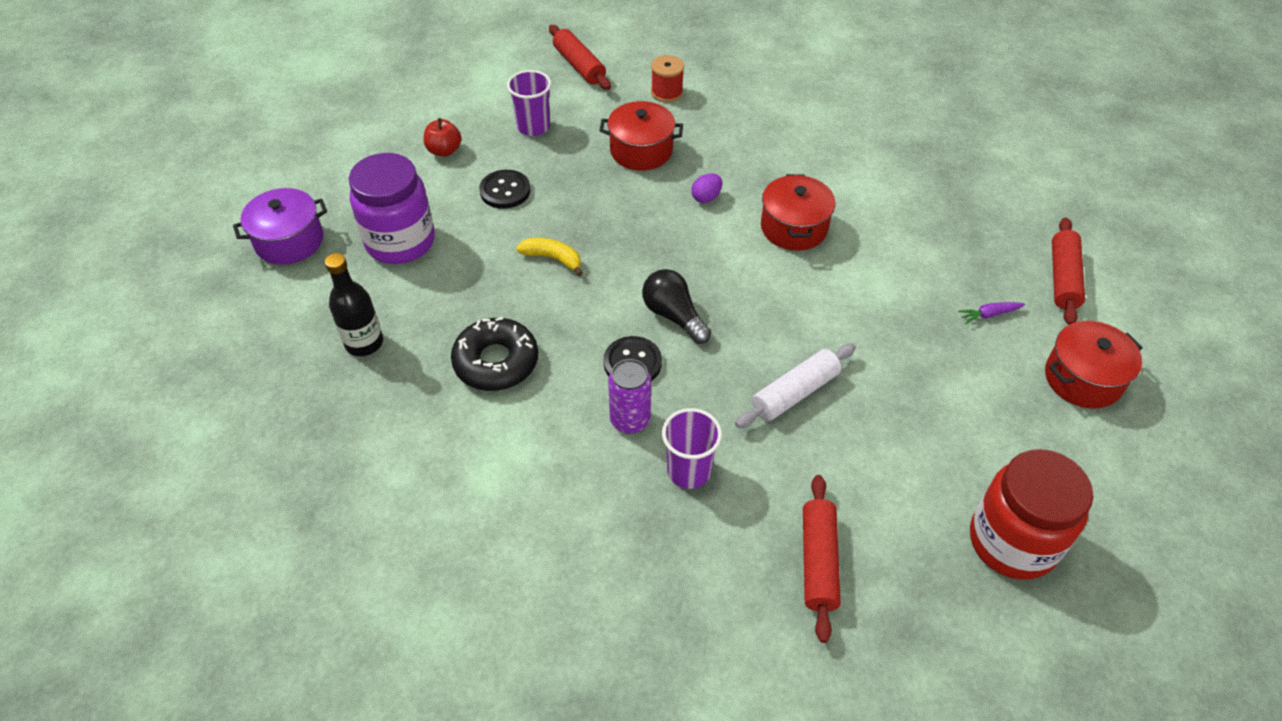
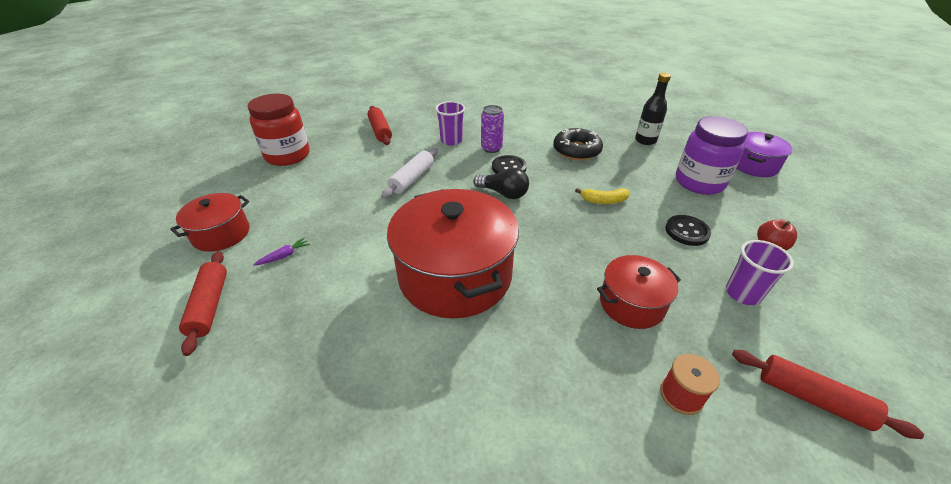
camera: 155 degrees right, 10 degrees down
purple egg [691,173,722,203] -> none
red pot [761,174,835,251] -> red pot [387,189,519,318], size x1.89

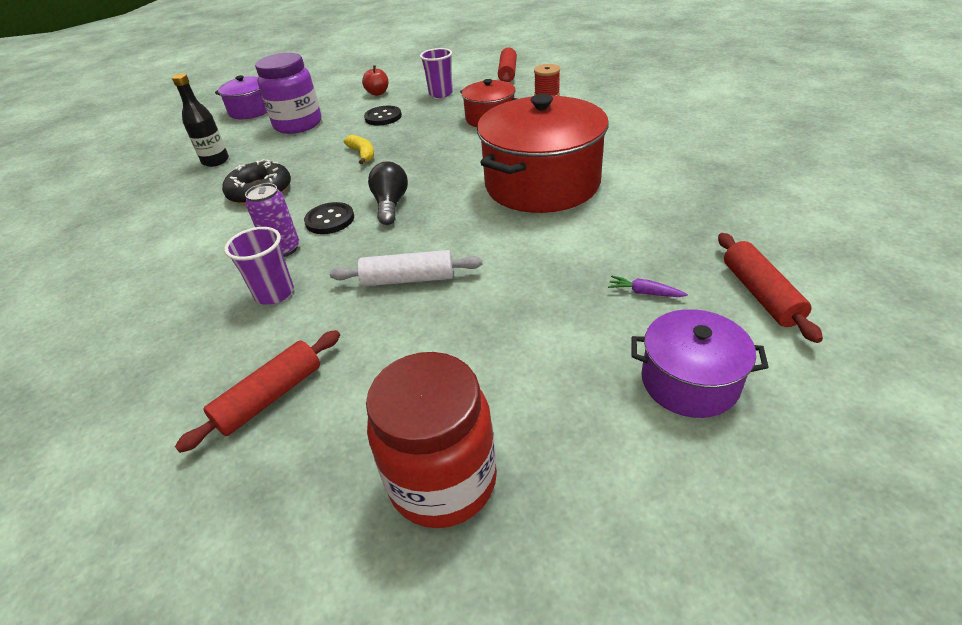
camera: 115 degrees left, 0 degrees up
red pot [170,193,249,252] -> purple pot [631,309,769,418]
red rolling pin [179,251,227,356] -> red rolling pin turned 60 degrees counterclockwise [718,233,823,343]

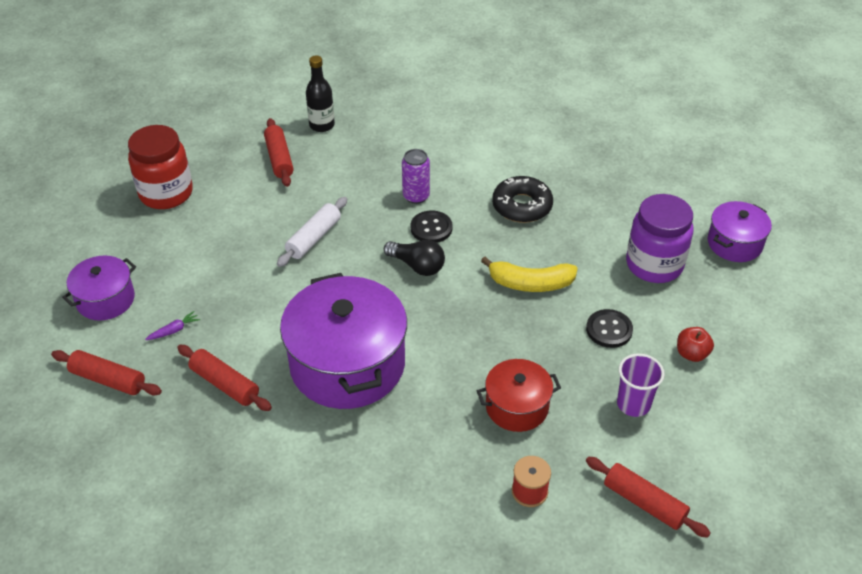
camera: 120 degrees right, 5 degrees up
black bottle [172,73,229,167] -> black bottle moved to [306,56,335,132]
purple cup [224,227,294,305] -> none
yellow banana [344,135,374,164] -> yellow banana [481,257,578,292], size x1.56
red pot [477,94,609,213] -> purple pot [280,273,407,409]
none -> red rolling pin [177,345,272,411]

